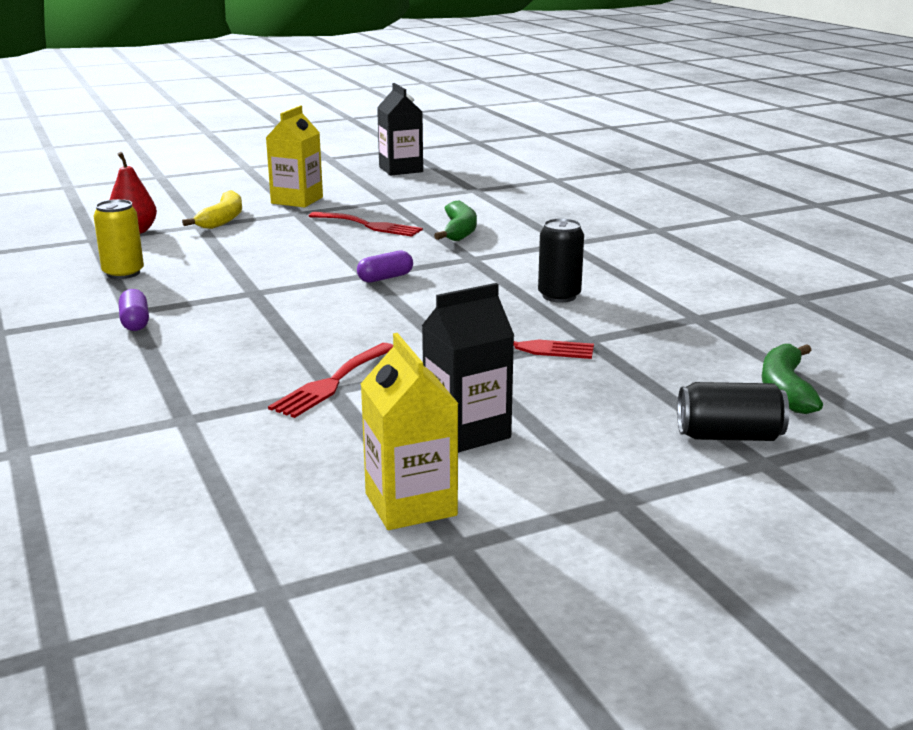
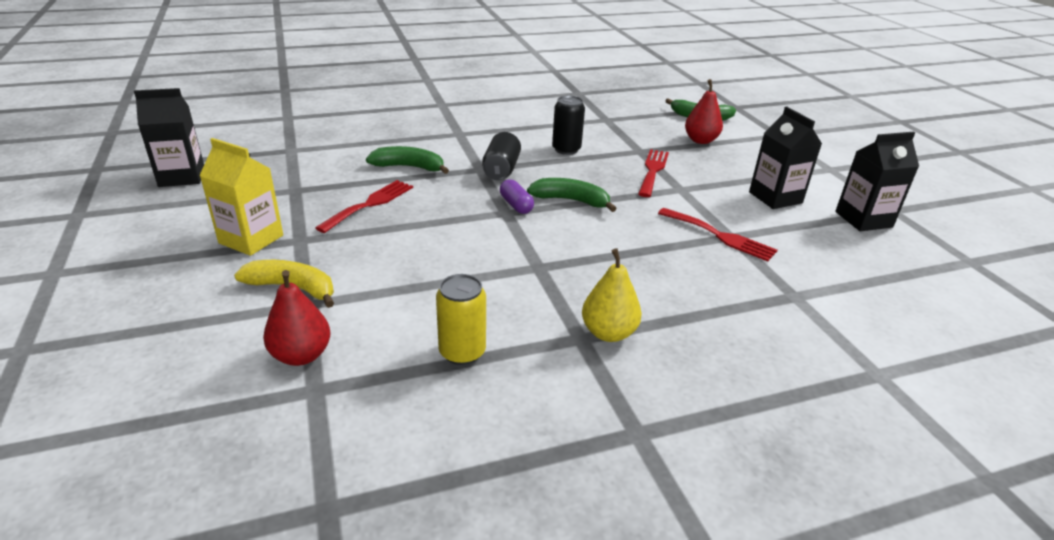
camera: 85 degrees left, 10 degrees up
purple capsule [119,289,149,331] -> yellow pear [582,248,642,342]
yellow carton [361,333,459,530] -> black carton [835,132,919,231]
black can [677,382,789,441] -> black can moved to [482,132,521,180]
none -> green banana [527,178,617,212]
none -> red pear [685,79,723,144]

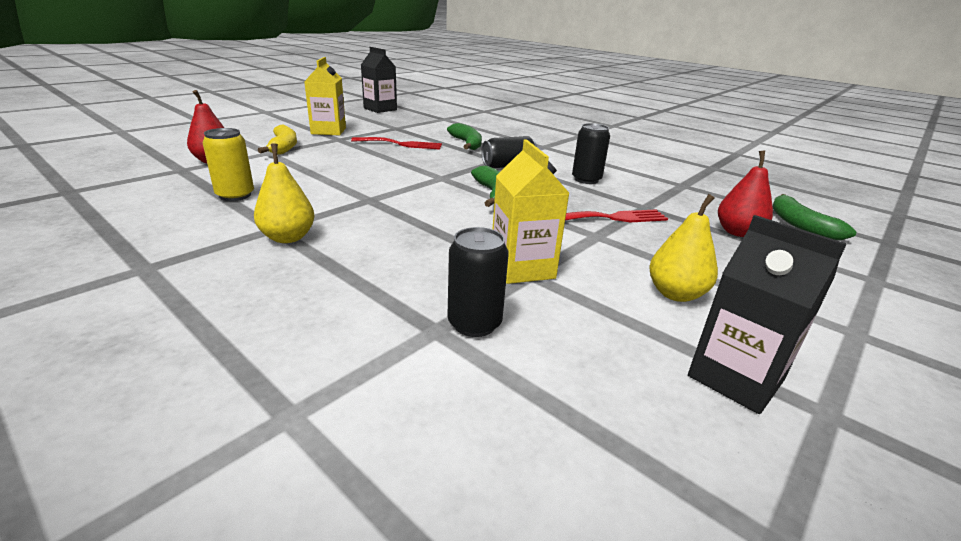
camera: 60 degrees right, 5 degrees down
purple capsule [500,179,534,214] -> none
red fork [658,208,778,261] -> yellow carton [493,140,570,284]
black carton [749,107,822,209] -> yellow pear [649,194,718,302]
none -> black can [447,227,509,337]

